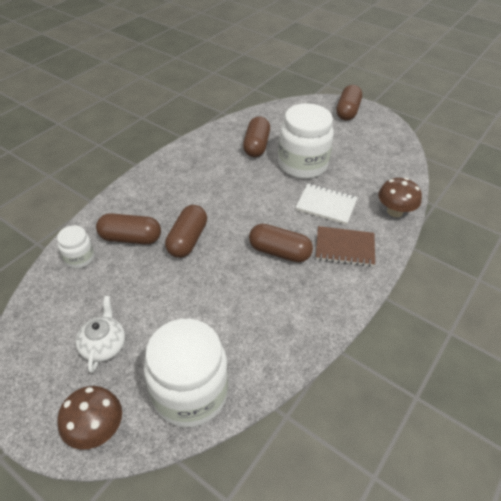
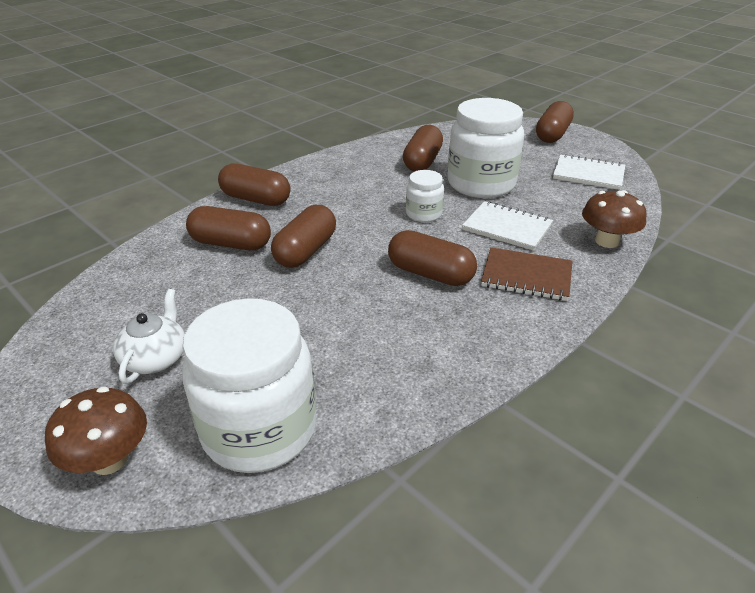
camera: 10 degrees right, 10 degrees down
white jar [57,226,94,269] -> white jar moved to [406,170,444,222]
none -> brown capsule [218,163,290,206]
none -> white notebook [553,154,625,190]

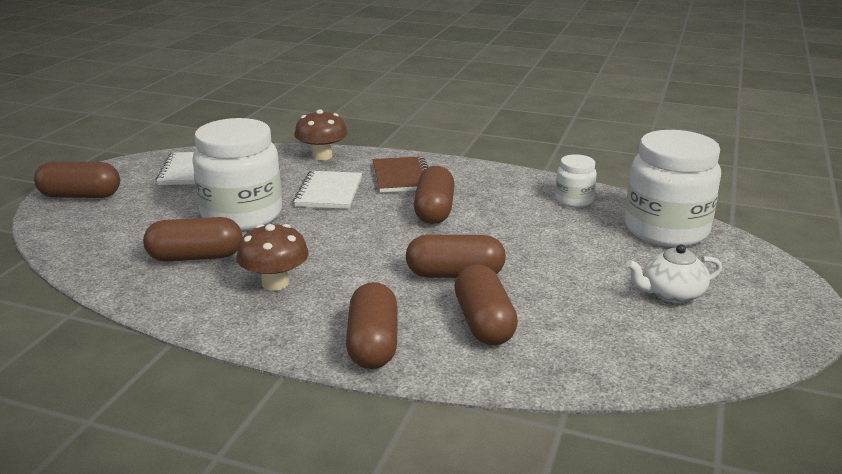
camera: 115 degrees left, 10 degrees down
brown mushroom [45,386,147,475] -> brown mushroom moved to [236,224,309,291]
white jar [406,170,444,222] -> white jar moved to [555,154,597,207]

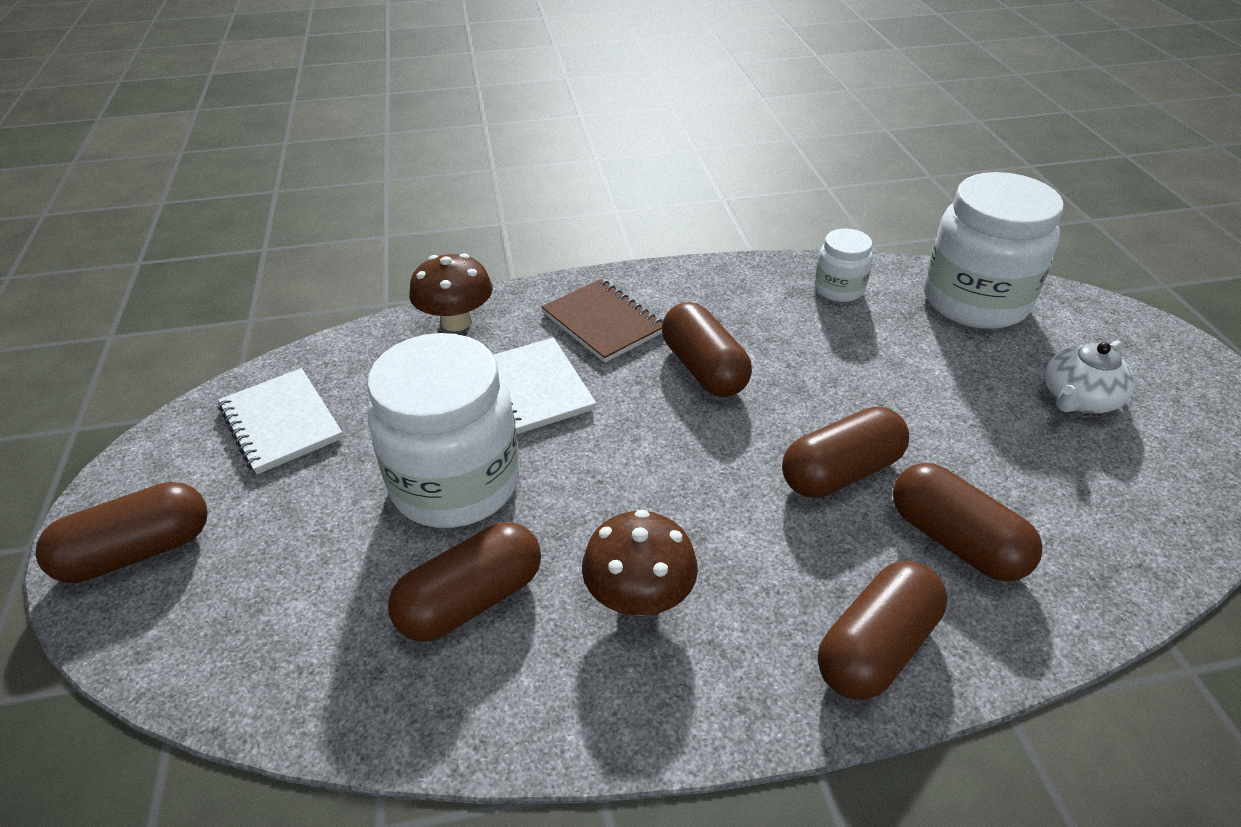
camera: 30 degrees left, 15 degrees up
brown capsule [346,282,398,369] -> brown capsule turned 75 degrees clockwise [818,561,947,700]

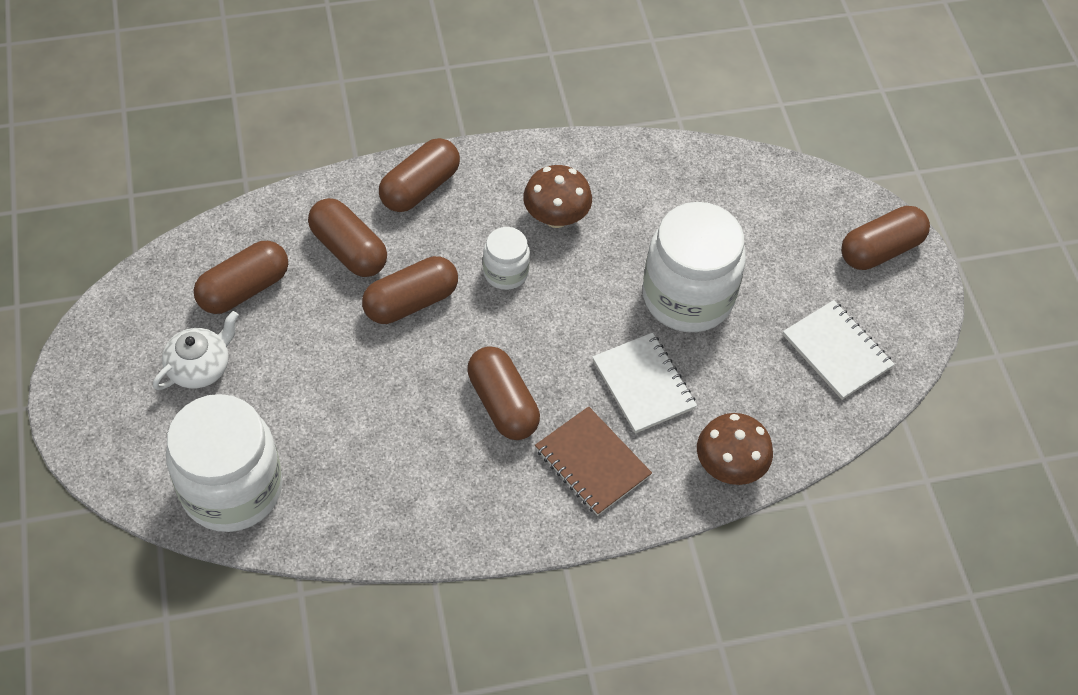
camera: 175 degrees right, 15 degrees up
brown capsule [388,522,541,642] -> brown capsule moved to [193,241,288,314]
white jar [815,228,873,302] -> white jar moved to [483,227,530,290]

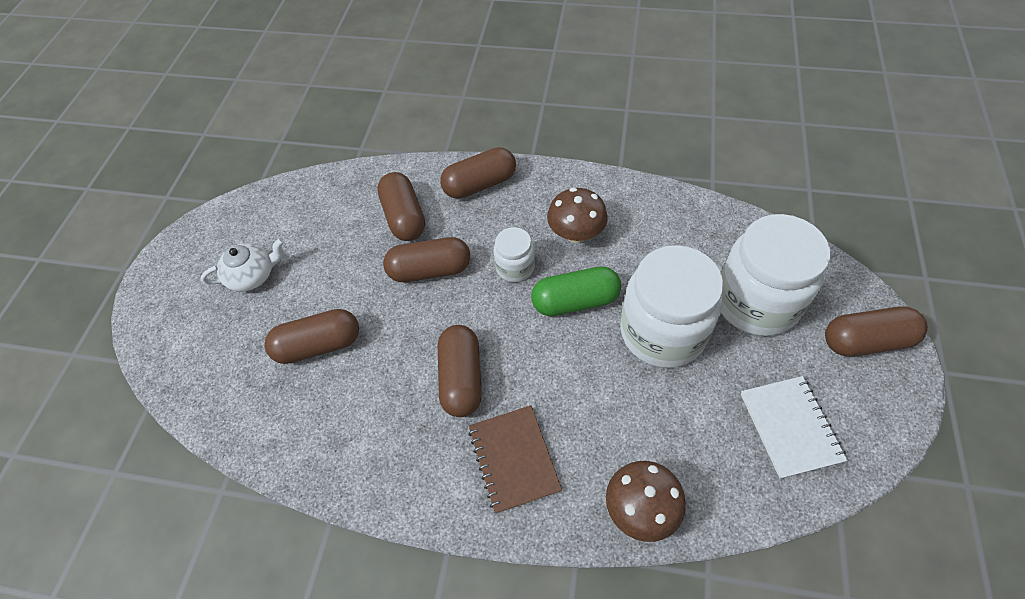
camera: 30 degrees right, 0 degrees up
white jar [166,394,283,532] -> white jar moved to [721,214,830,336]
brown capsule [193,241,288,314] -> brown capsule moved to [265,309,359,364]
white notebook [592,333,697,434] -> none
none -> green capsule [531,266,621,316]

